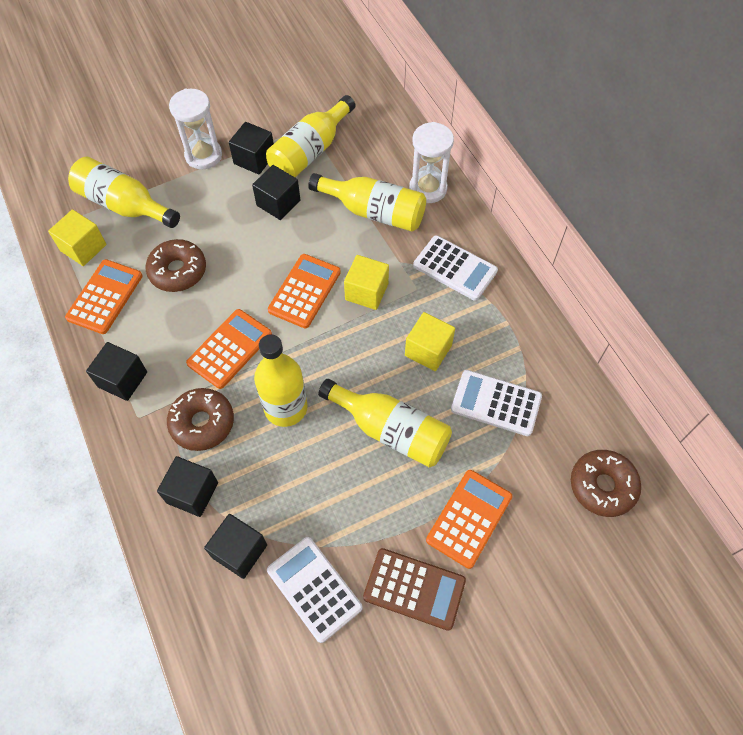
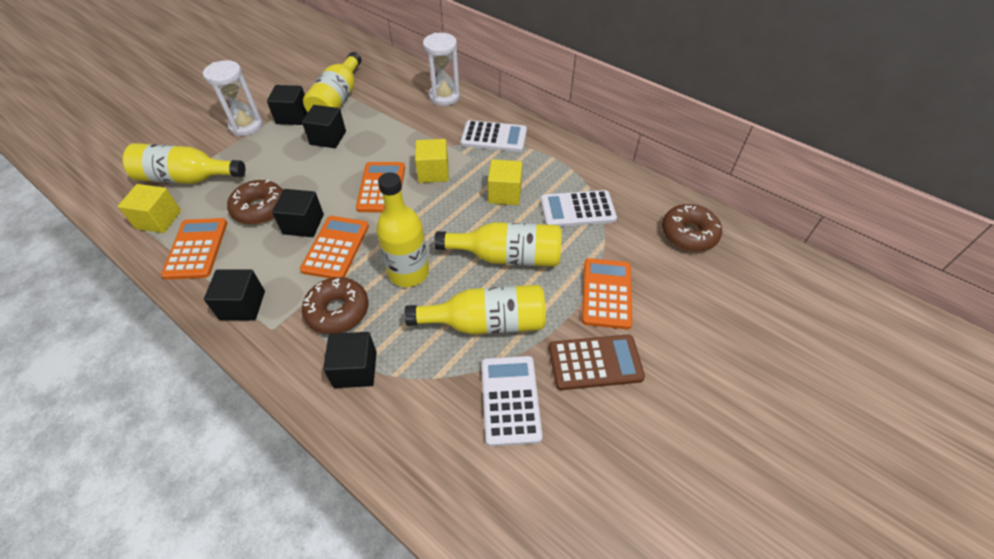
camera: 25 degrees left, 10 degrees down
black cube [204,514,267,579] -> black cube moved to [272,189,324,237]
white calculator [267,537,363,643] -> white calculator turned 60 degrees clockwise [481,356,543,446]
yellow bottle [308,173,426,232] -> yellow bottle moved to [405,285,546,335]

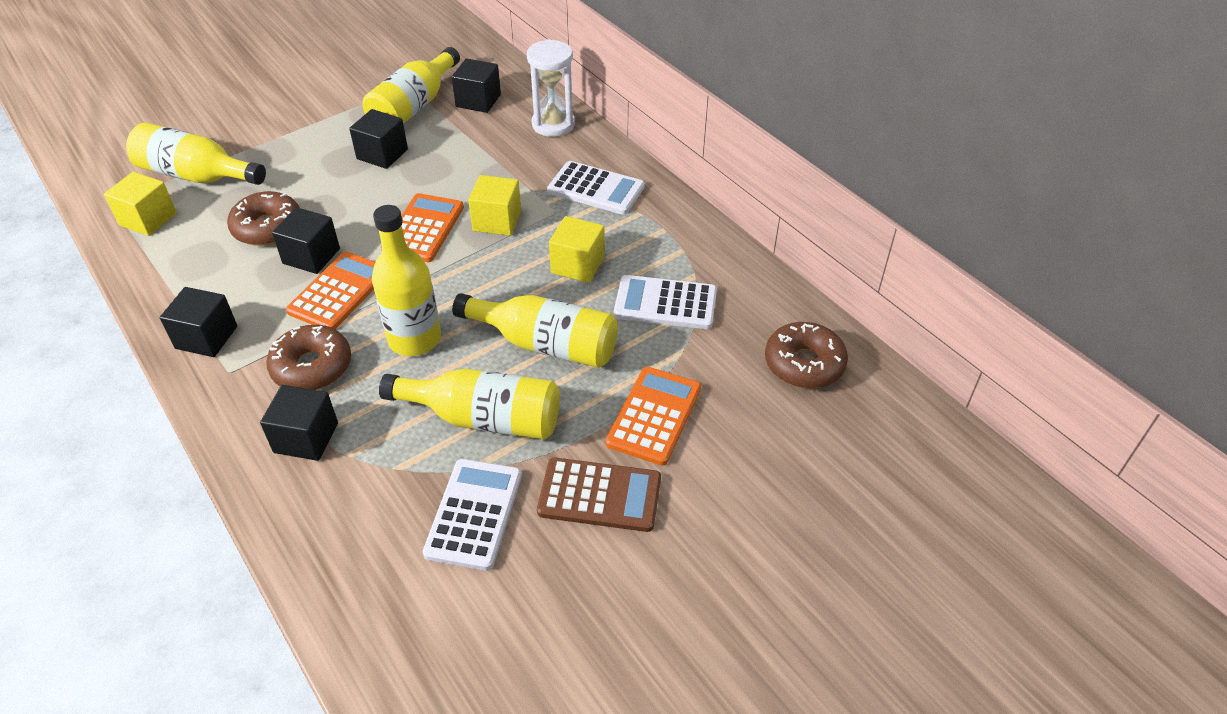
camera: 15 degrees right, 5 degrees down
orange calculator [161,218,227,280] -> none
white hourglass [203,60,263,136] -> none
black cube [267,85,308,125] -> black cube moved to [452,58,501,113]

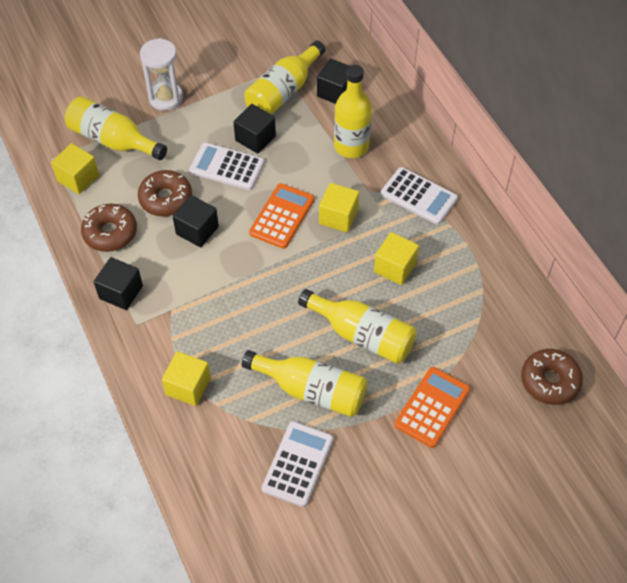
camera: 10 degrees right, 10 degrees up
black cube [260,385,338,461] -> yellow cube [162,351,211,406]
brown donut [266,325,351,390] -> brown donut moved to [81,204,137,252]
orange calculator [286,252,375,329] -> none
yellow bottle [372,205,441,356] -> yellow bottle moved to [334,65,372,158]
white hourglass [527,39,575,137] -> white hourglass moved to [140,38,183,111]
brown calculator [537,458,661,532] -> none
white calculator [614,275,717,329] -> white calculator moved to [189,142,265,190]

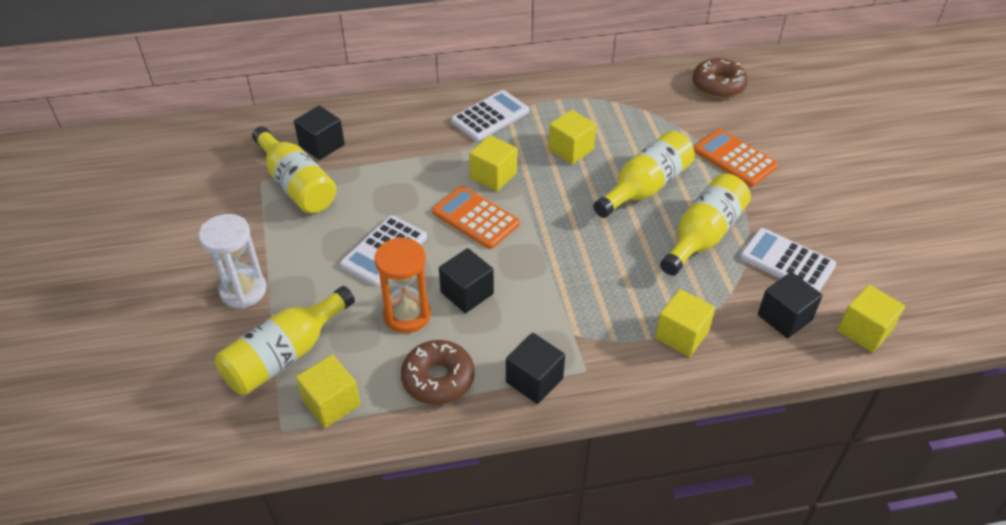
camera: 75 degrees left, 10 degrees down
brown donut [138,170,192,217] -> orange hourglass [374,237,431,333]
black cube [233,104,276,154] -> black cube moved to [758,272,823,338]
yellow bottle [334,65,372,158] -> none
none -> yellow cube [838,285,905,353]

